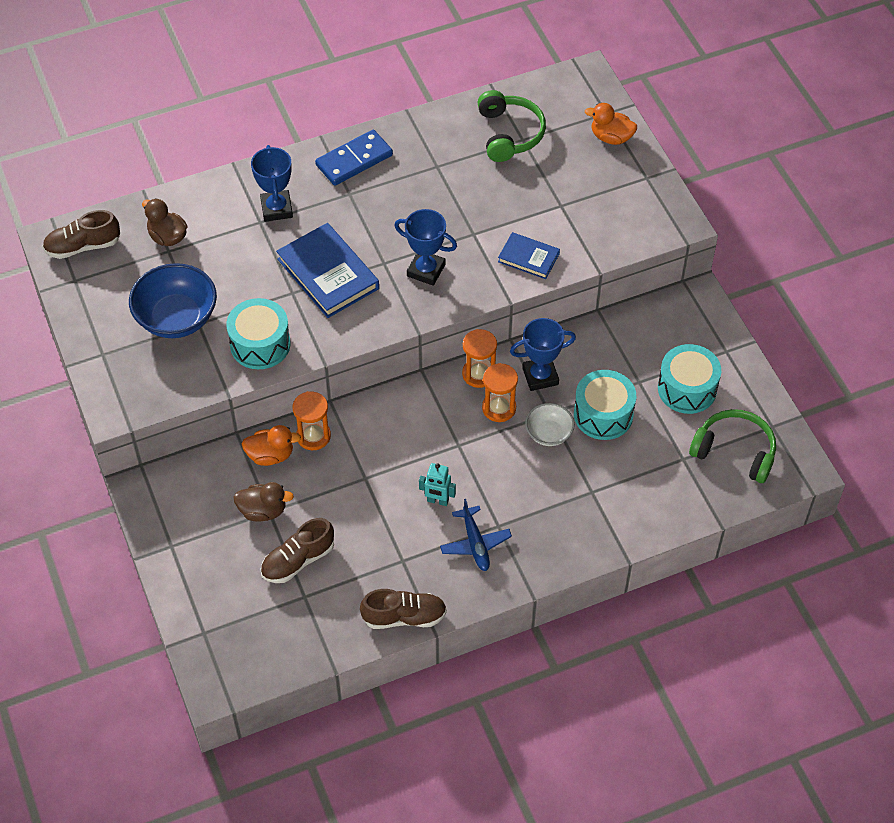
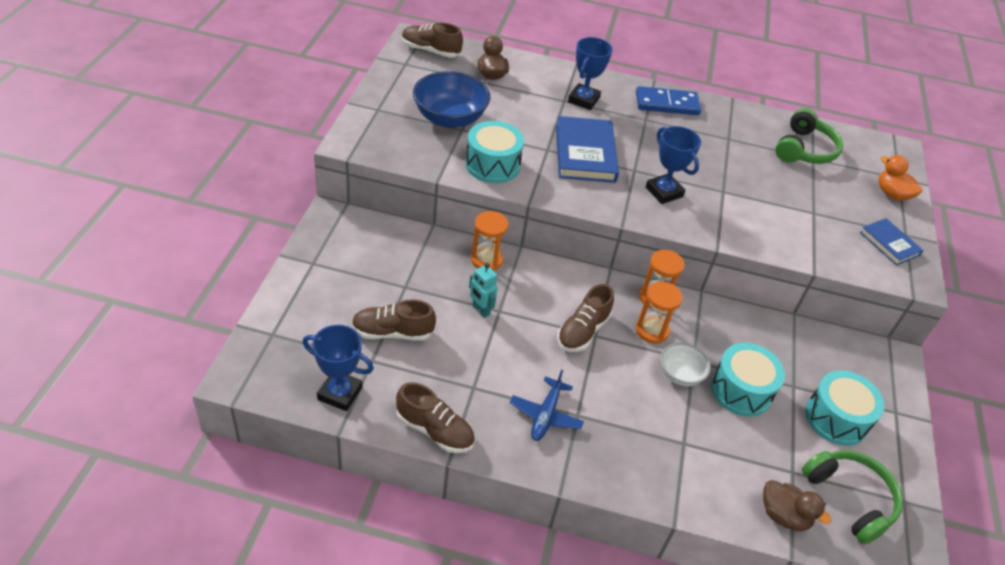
camera: 30 degrees right, 10 degrees down
brown duck [233,482,294,522] -> brown duck moved to [763,480,832,531]
orange duck [242,425,301,466] -> none
turquoise robot [419,463,456,506] -> turquoise robot moved to [469,263,498,318]
blue book [498,232,560,279] -> blue book moved to [860,218,924,266]
blue trophy [510,318,576,391] -> blue trophy moved to [302,325,374,411]
none -> brown shoe [557,284,614,352]

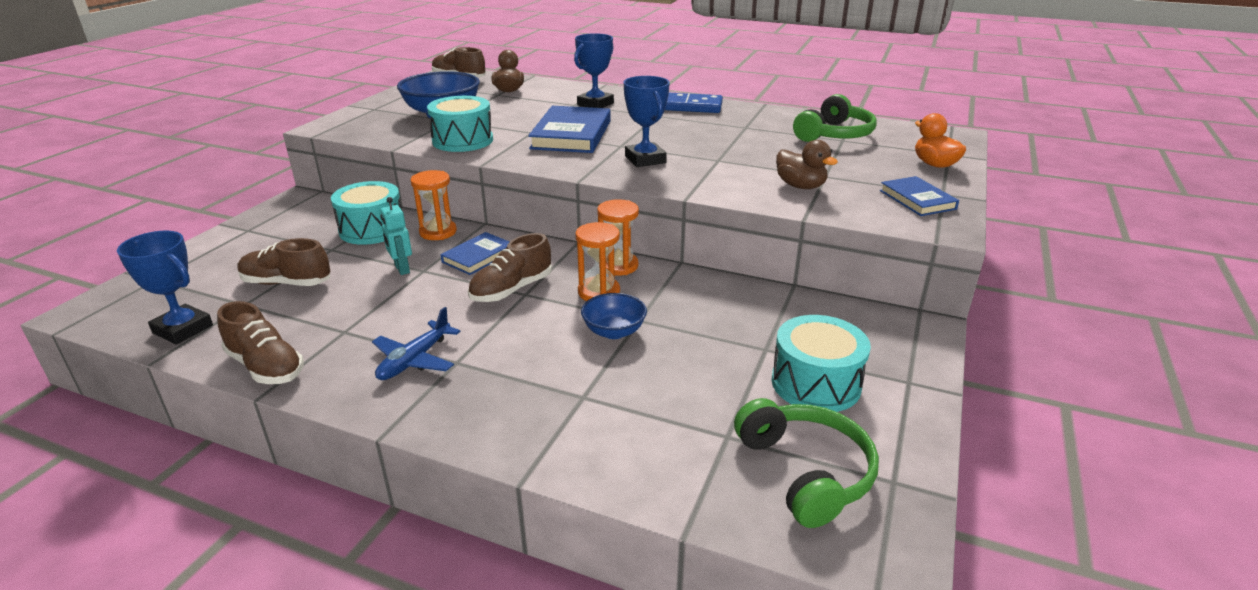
camera: 15 degrees right, 15 degrees down
white bowl [660,343,711,386] -> blue bowl [581,293,647,339]
turquoise drum [711,343,785,417] -> turquoise drum moved to [331,181,402,245]
brown duck [763,480,832,531] -> brown duck moved to [776,140,838,189]
none -> blue book [440,232,510,275]

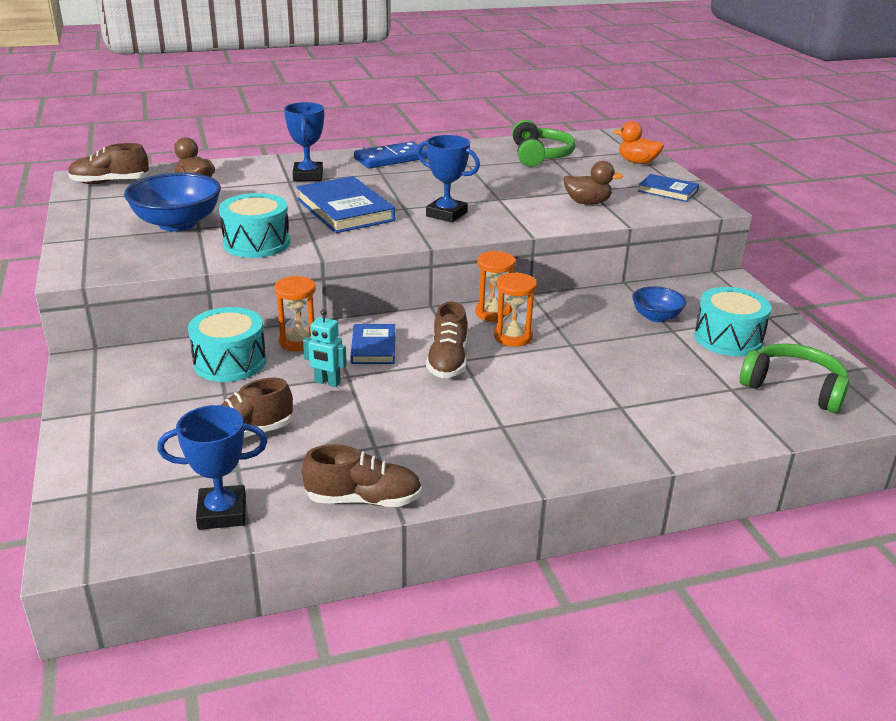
camera: 40 degrees left, 0 degrees up
blue plane [372,307,460,380] -> none
blue bowl [581,293,647,339] -> blue bowl moved to [632,286,686,322]

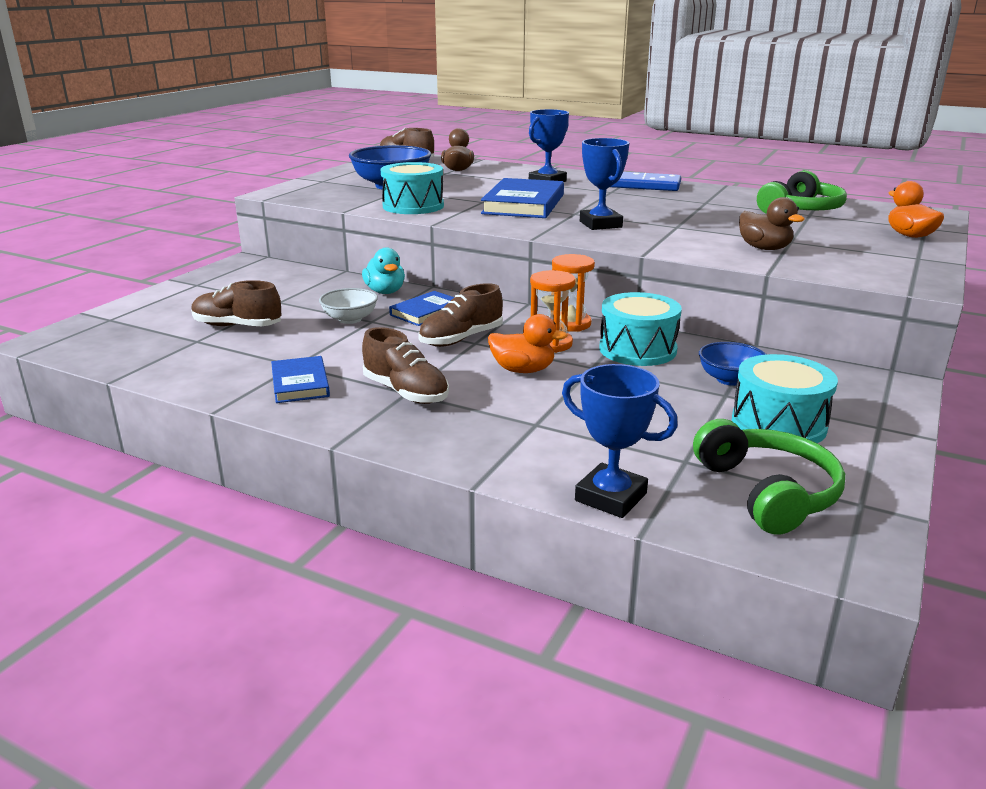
camera: 45 degrees right, 5 degrees down
blue trophy [157,405,267,530] -> blue trophy moved to [562,364,678,518]
turquoise drum [188,307,266,382] -> turquoise drum moved to [599,292,682,366]
orange hourglass [274,276,316,351] -> turquoise duck [362,248,405,294]
brown shoe [302,444,422,507] -> brown shoe moved to [362,327,449,404]
turquoise robot [303,309,347,387] -> white bowl [319,288,378,324]
blue book [638,174,699,202] -> blue book moved to [271,356,330,403]
none -> orange duck [488,314,568,373]

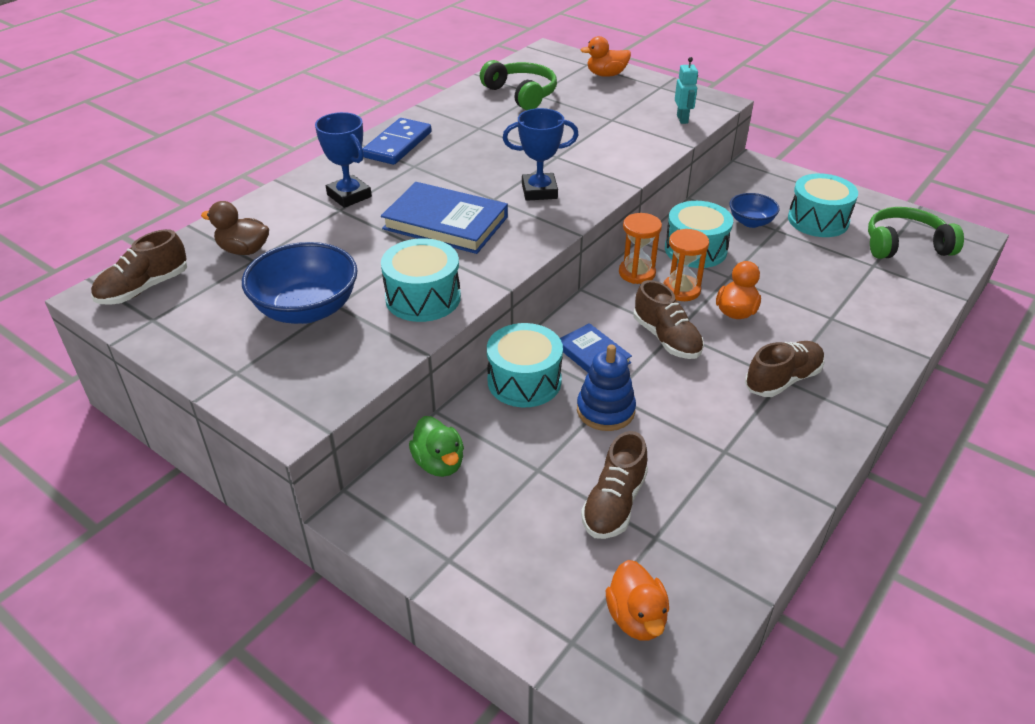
camera: 80 degrees left, 15 degrees up
blue book [271,356,330,403] -> none
white bowl [319,288,378,324] -> blue stacking toy [577,344,636,431]
turquoise duck [362,248,405,294] -> turquoise drum [487,323,563,407]
blue trophy [562,364,678,518] -> none
brown duck [739,197,805,250] -> none
none -> green duck [409,416,464,477]
none -> orange duck [606,560,669,641]
none -> turquoise robot [675,57,698,124]

